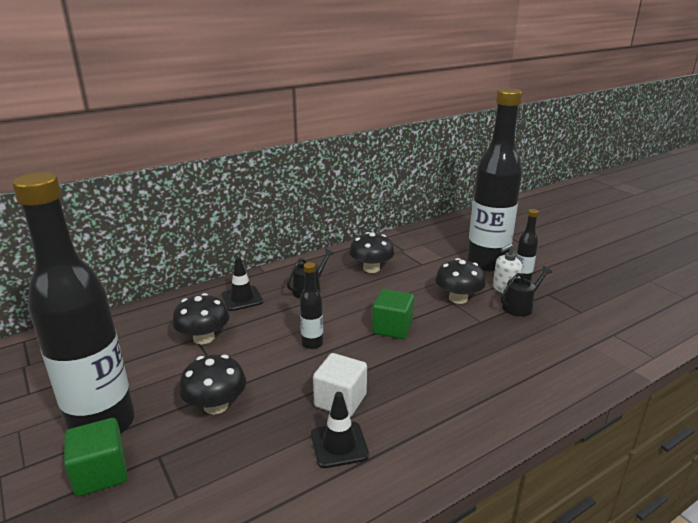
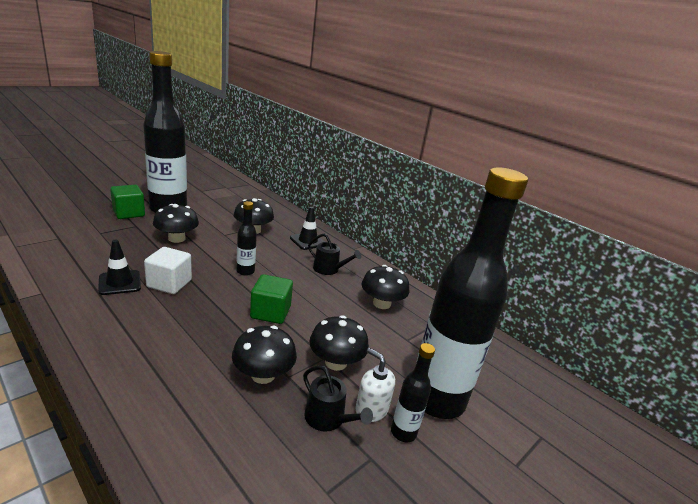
camera: 75 degrees right, 0 degrees up
none -> black mushroom [232,326,297,384]

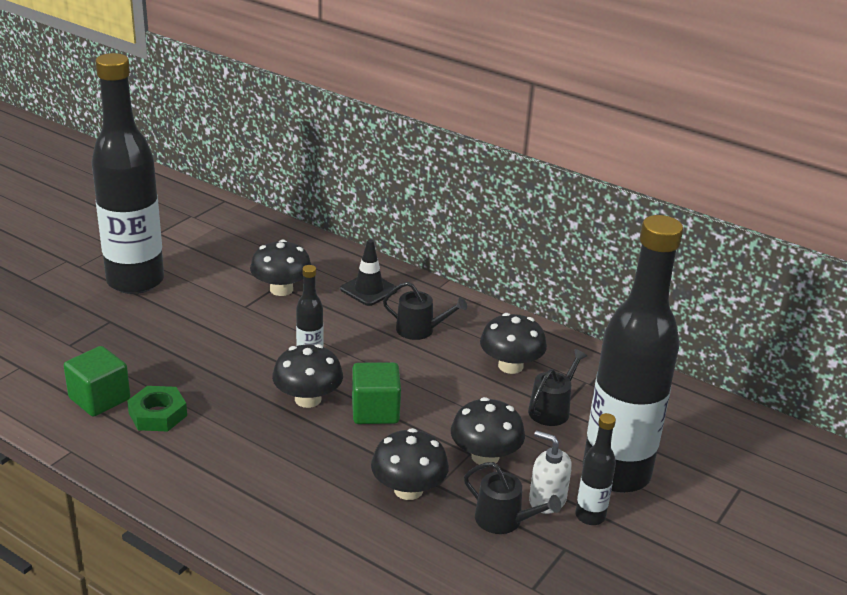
camera: 10 degrees left, 5 degrees up
black traffic cone [98,239,141,295] -> green nut [127,386,187,432]
green cube [110,185,145,219] -> green cube moved to [64,346,130,417]
white cube [144,247,192,294] -> none
black mushroom [153,204,199,243] -> black mushroom moved to [272,344,343,408]
none -> black watering can [528,349,588,426]

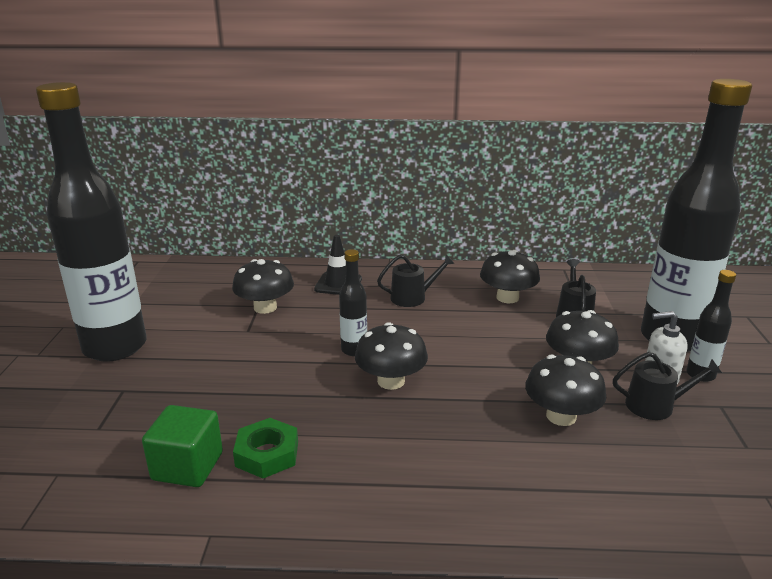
camera: 30 degrees left, 5 degrees down
green cube [352,362,401,424] -> none

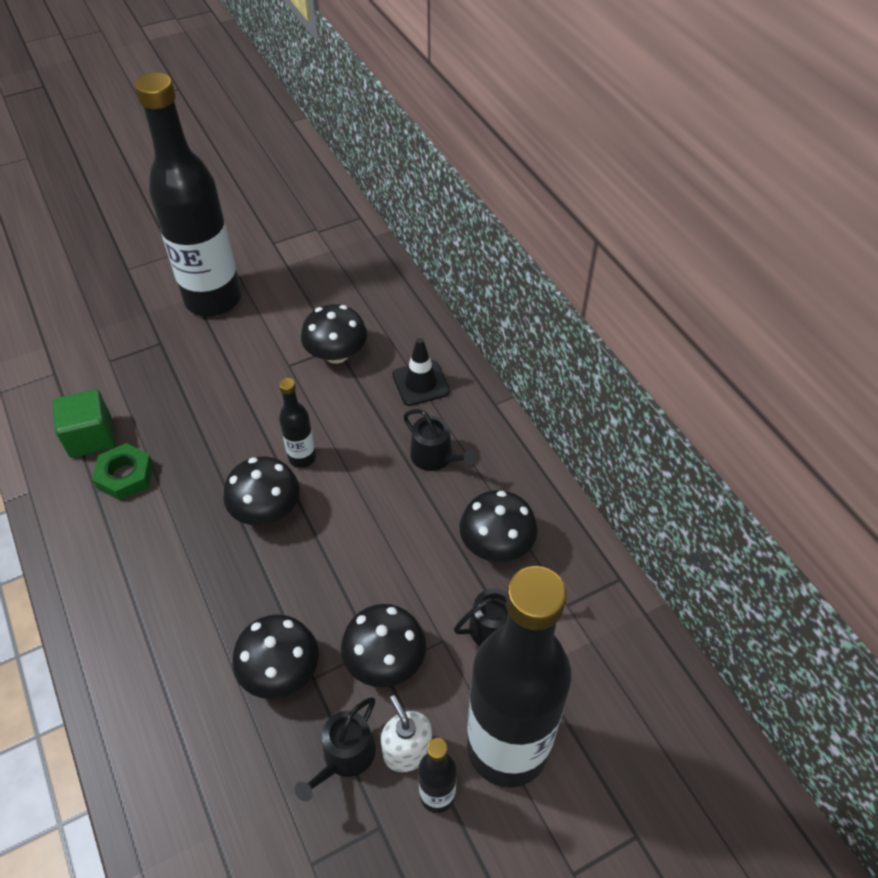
camera: 60 degrees right, 25 degrees up
black watering can [613,352,722,420] -> black watering can turned 60 degrees clockwise [295,697,376,802]

